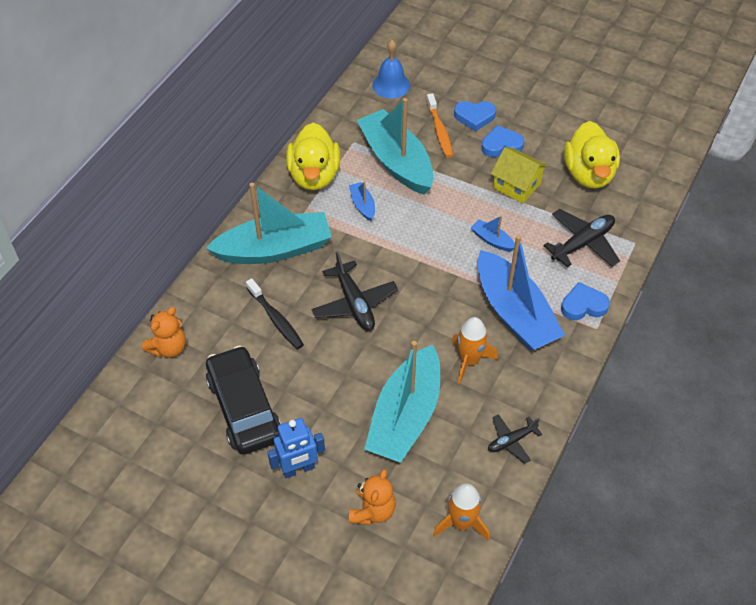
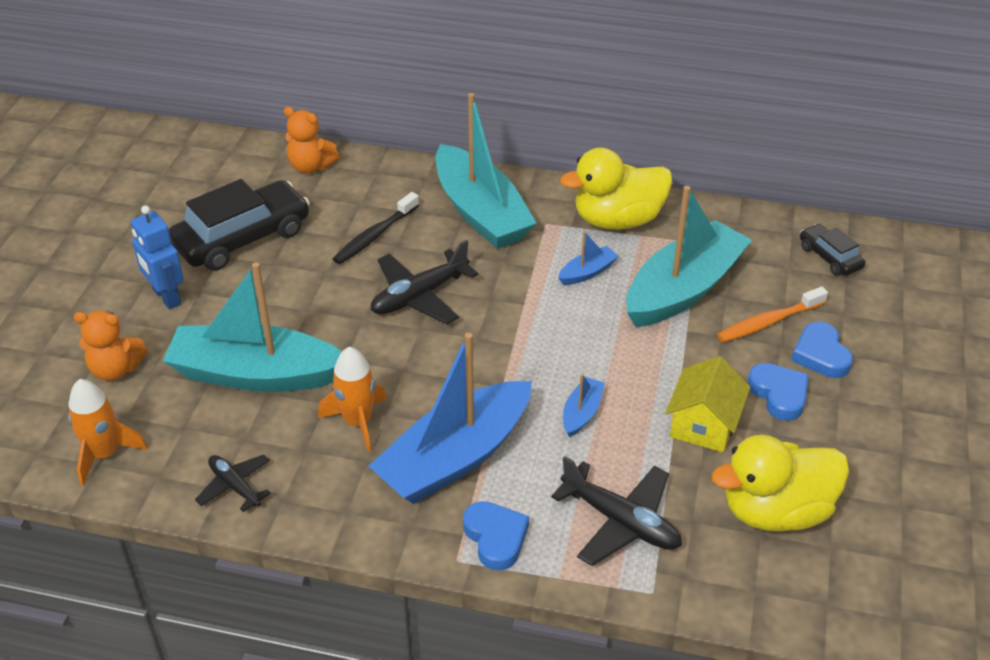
camera: 75 degrees right, 10 degrees down
blue bell [372,40,410,99] -> black car [800,224,866,276]

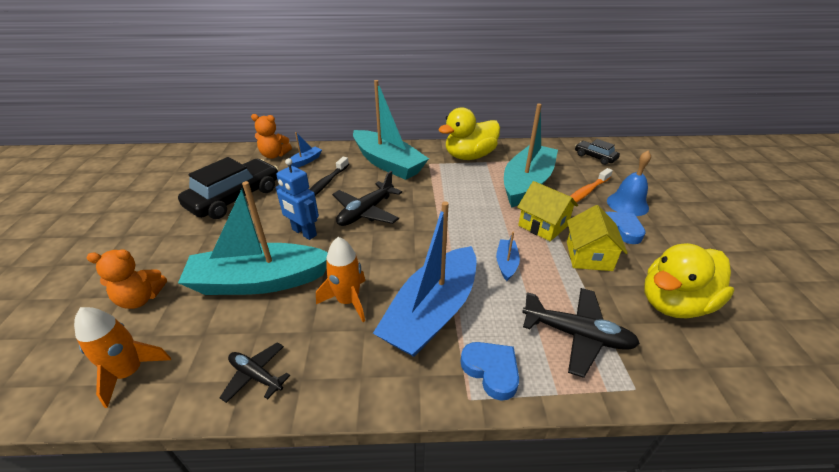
camera: 15 degrees left, 5 degrees down
blue robot [131,205,184,309] -> blue robot moved to [276,158,319,240]
blue boat [558,231,618,285] -> blue boat moved to [290,132,322,168]
blue heart [791,322,853,378] -> blue bell [607,151,651,216]
none -> yellow house [517,181,578,241]

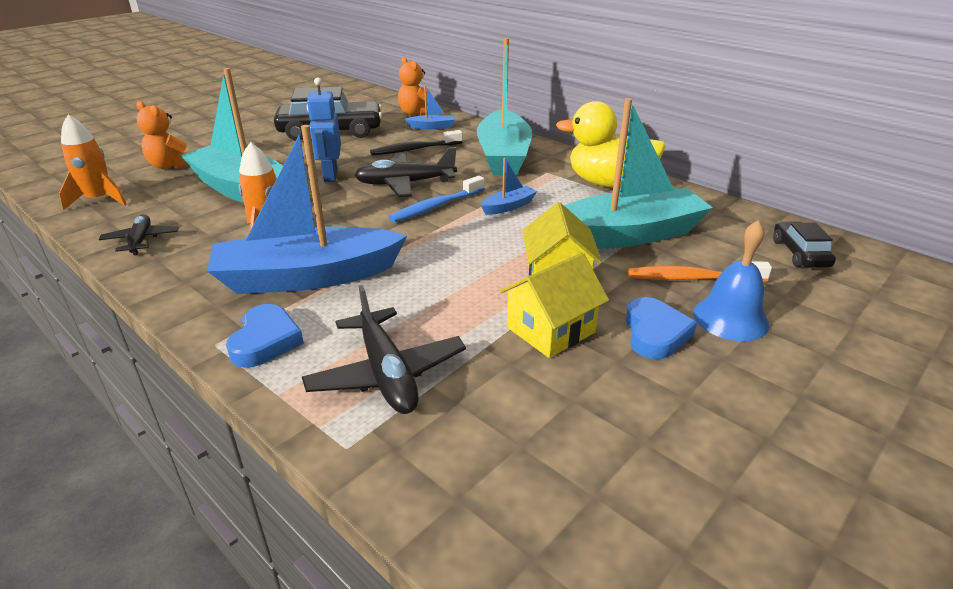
camera: 45 degrees right, 5 degrees down
blue boat [496,232,520,281] -> blue boat moved to [481,158,537,215]
yellow duck [644,243,734,319] -> none
none -> blue toothbrush [389,176,485,222]

